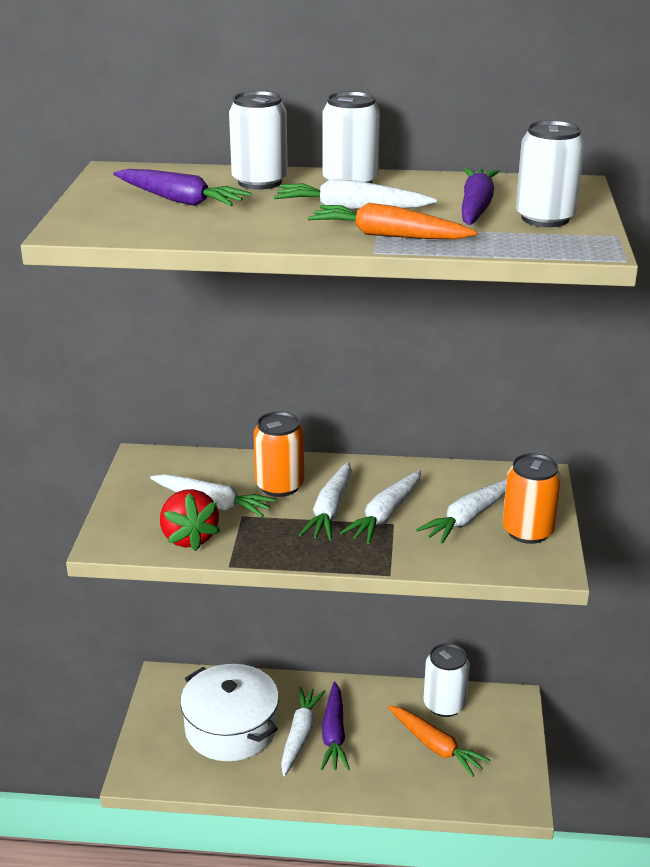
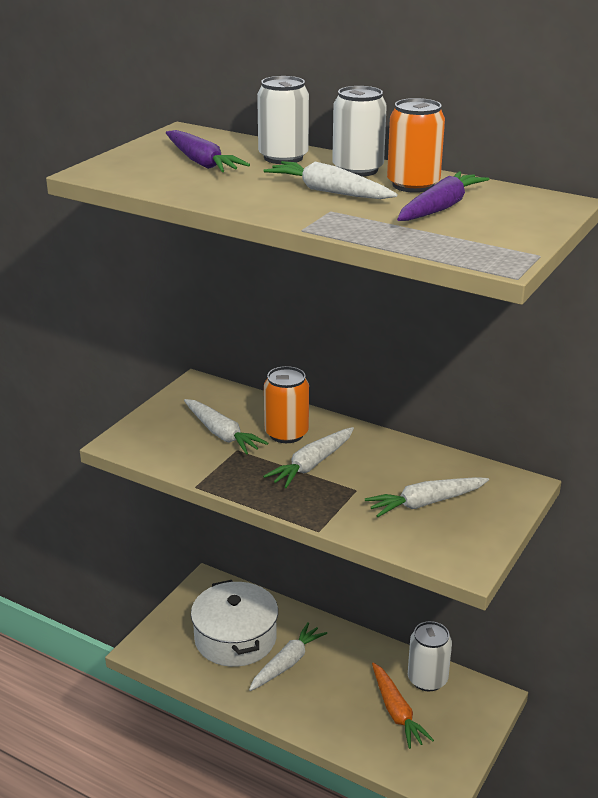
camera: 25 degrees right, 0 degrees up
red strawberry [160,489,220,551] -> none
orange carrot [308,203,477,239] -> none
purple carrot [321,682,350,770] -> none
white carrot [340,470,421,544] -> none
orange can [503,453,561,544] -> orange can moved to [387,98,445,193]
white can [516,121,585,227] -> none

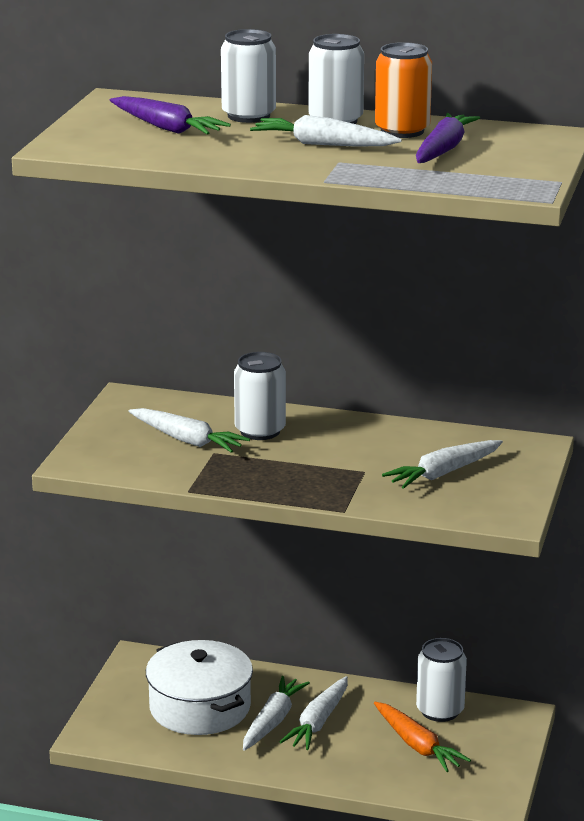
camera: 15 degrees left, 5 degrees down
white carrot [263,427,354,488] -> white carrot moved to [280,676,348,750]
orange can [264,366,309,443] -> white can [234,352,286,440]

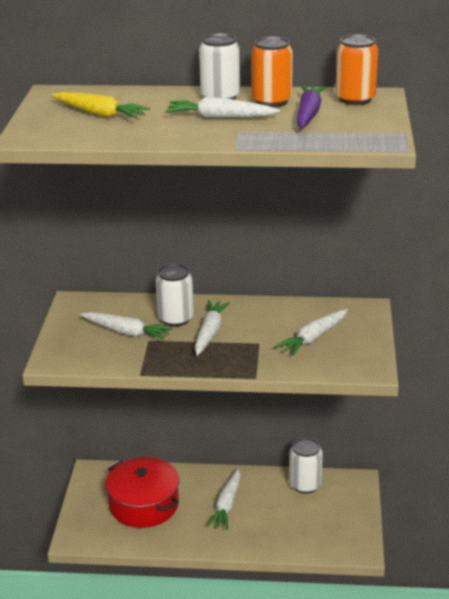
camera: 10 degrees left, 5 degrees up
purple carrot [110,96,231,135] -> yellow carrot [51,92,150,118]
white pot [146,640,253,735] -> red pot [105,457,179,528]
white can [221,29,276,123] -> none
white carrot [243,676,310,751] -> white carrot moved to [195,300,230,356]
orange carrot [374,702,471,772] -> none
none -> orange can [335,34,378,105]

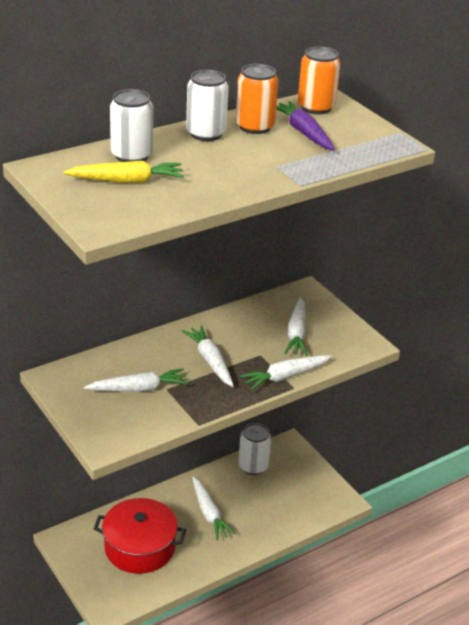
camera: 40 degrees left, 5 degrees up
white can [155,264,194,327] -> white can moved to [110,89,153,162]
white carrot [166,97,280,119] -> white carrot moved to [240,355,332,390]

